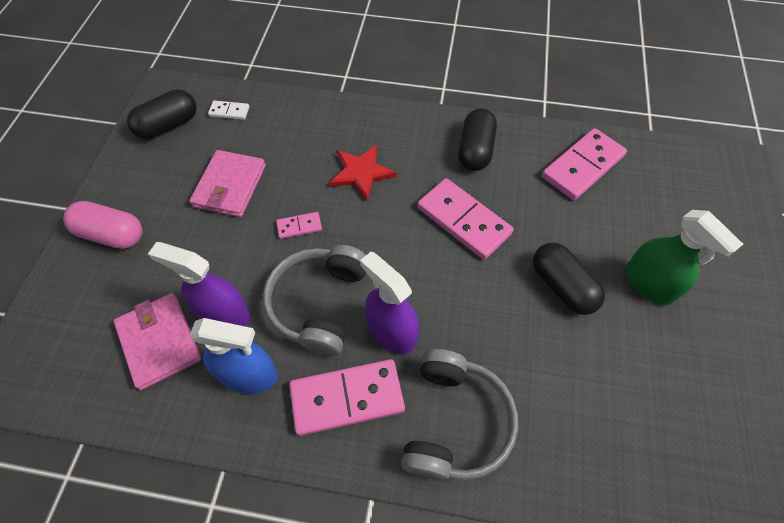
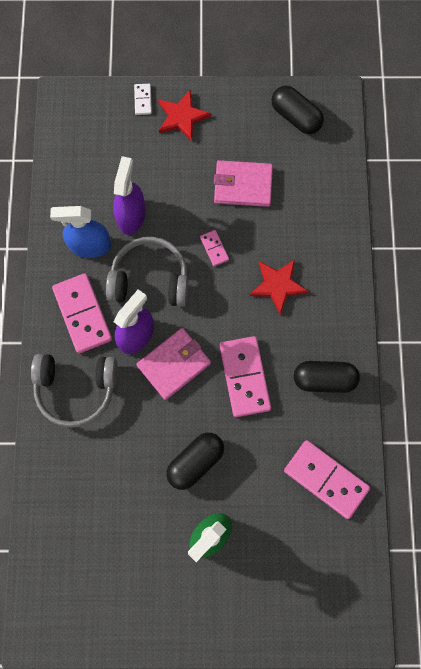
camera: 80 degrees right, 15 degrees up
pink capsule [63,201,142,249] -> red star [158,89,211,142]
pink wallet [114,293,201,390] -> pink wallet moved to [136,328,211,400]
blue spray bottle [189,318,278,394] -> blue spray bottle turned 90 degrees clockwise [50,206,111,258]
white domino [208,101,250,120] -> white domino moved to [134,84,152,115]
pink domino [417,178,514,260] -> pink domino turned 45 degrees counterclockwise [220,336,271,417]

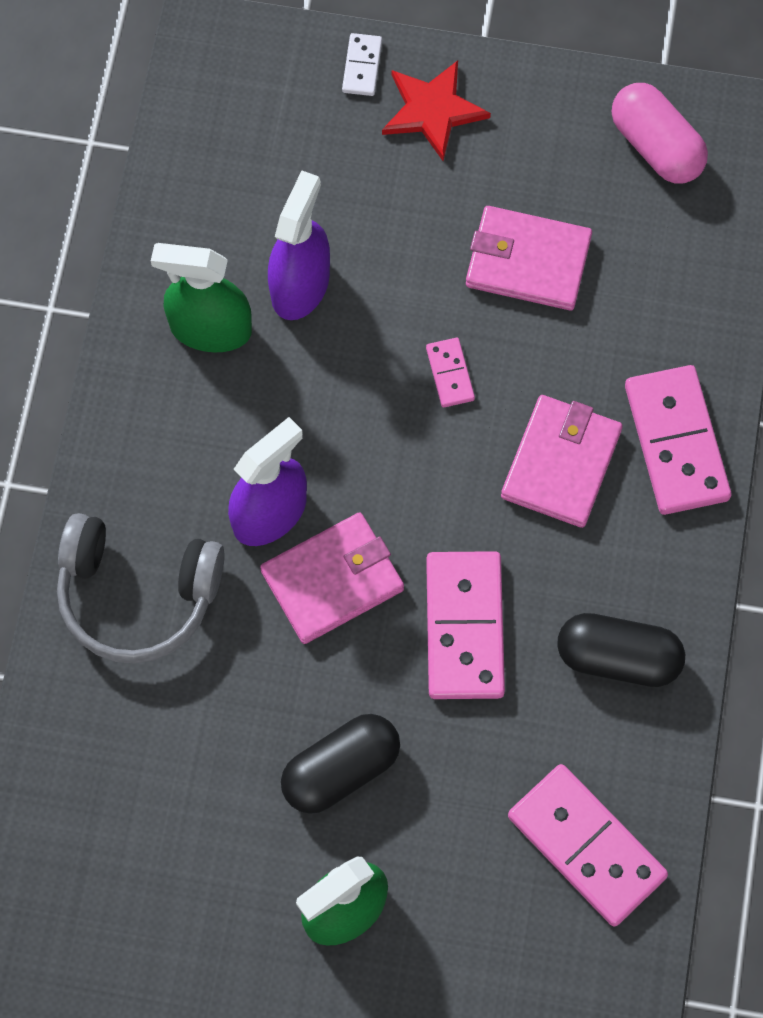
camera: 10 degrees right, 5 degrees down
blue spray bottle [50,206,111,258] -> green spray bottle [151,243,252,352]
pink domino [52,273,112,354] -> pink domino moved to [625,365,731,515]
grey headphones [106,237,188,307] -> none
red star [249,259,309,315] -> pink wallet [501,395,623,528]
black capsule [272,86,324,134] -> pink capsule [612,83,708,183]

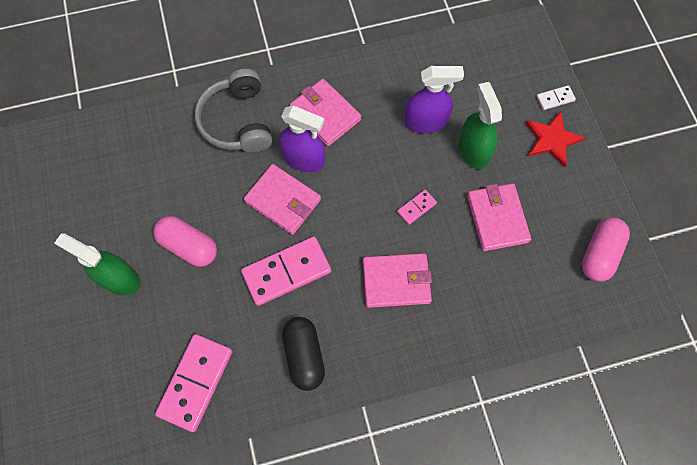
camera: 65 degrees right, 0 degrees up
green spray bottle [151,243,252,352] -> green spray bottle moved to [459,82,502,169]
black capsule [281,714,400,814] -> pink capsule [153,216,217,267]
pink domino [625,365,731,515] -> none
none -> pink wallet [290,79,362,146]

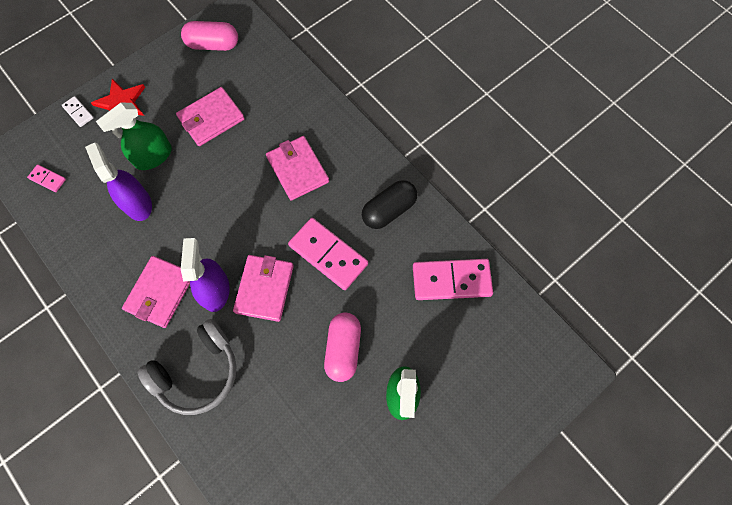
camera: 115 degrees left, 0 degrees up
pink domino [397,190,437,225] -> pink domino moved to [27,164,66,192]

